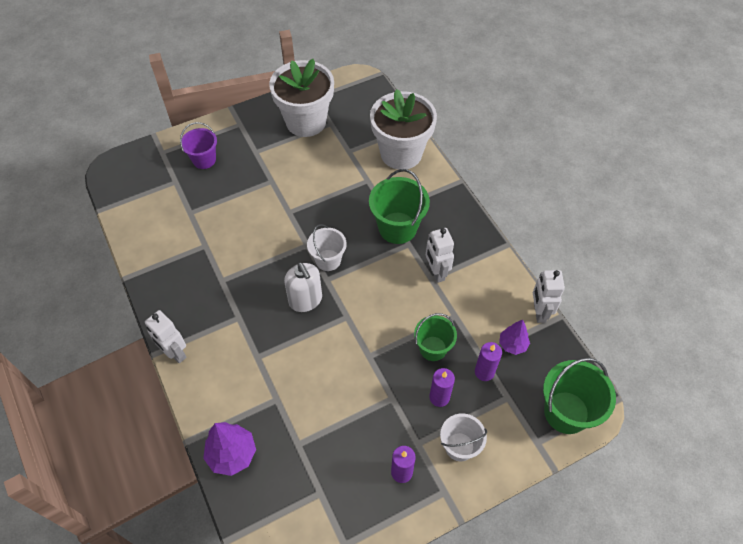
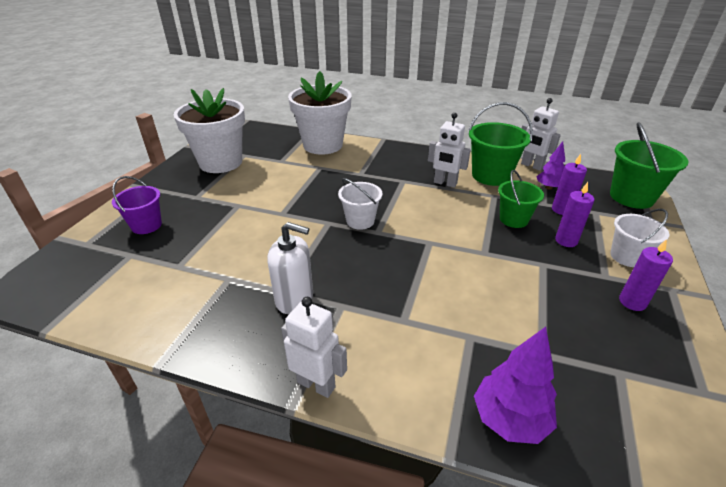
camera: 45 degrees left, 20 degrees down
white robot [145,310,186,363] -> white robot turned 150 degrees counterclockwise [281,297,347,398]
white soap dispenser [284,262,322,312] -> white soap dispenser moved to [267,222,313,314]
green bucket [369,169,430,244] -> green bucket moved to [468,102,533,186]

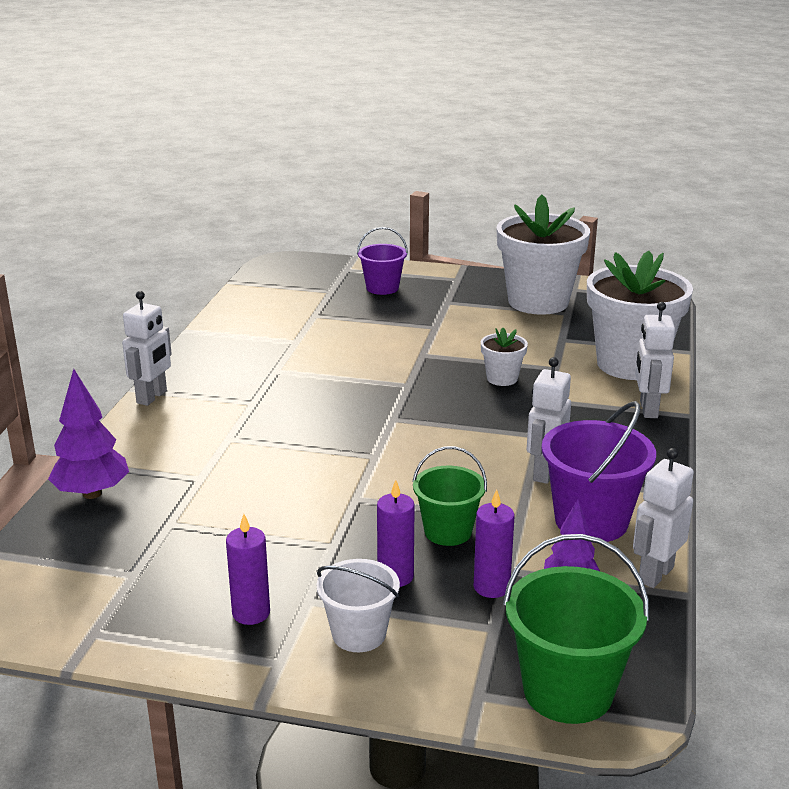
camera: 85 degrees right, 10 degrees down
white soap dispenser [267,222,313,314] -> none
white bucket [338,178,382,230] -> none
green bucket [468,102,533,186] -> purple bucket [541,401,656,543]
none -> white flower pot [481,328,528,386]
none -> white robot [635,302,675,418]

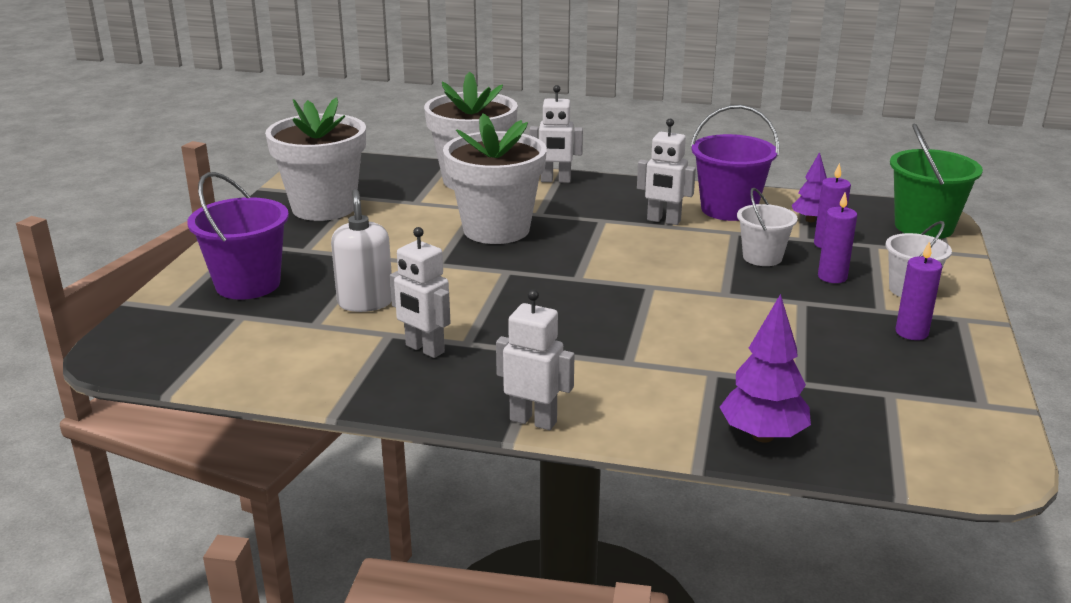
camera: 90 degrees left, 0 degrees up
purple bucket [357,227,408,295] -> purple bucket [187,172,289,300], size x1.55
green bucket [412,446,487,546] -> white bucket [737,188,798,266]
white flower pot [481,328,528,386] -> white flower pot [443,113,547,244], size x2.23
white robot [633,448,694,588] -> white robot moved to [390,227,451,358]
none -> white soap dispenser [331,189,392,312]

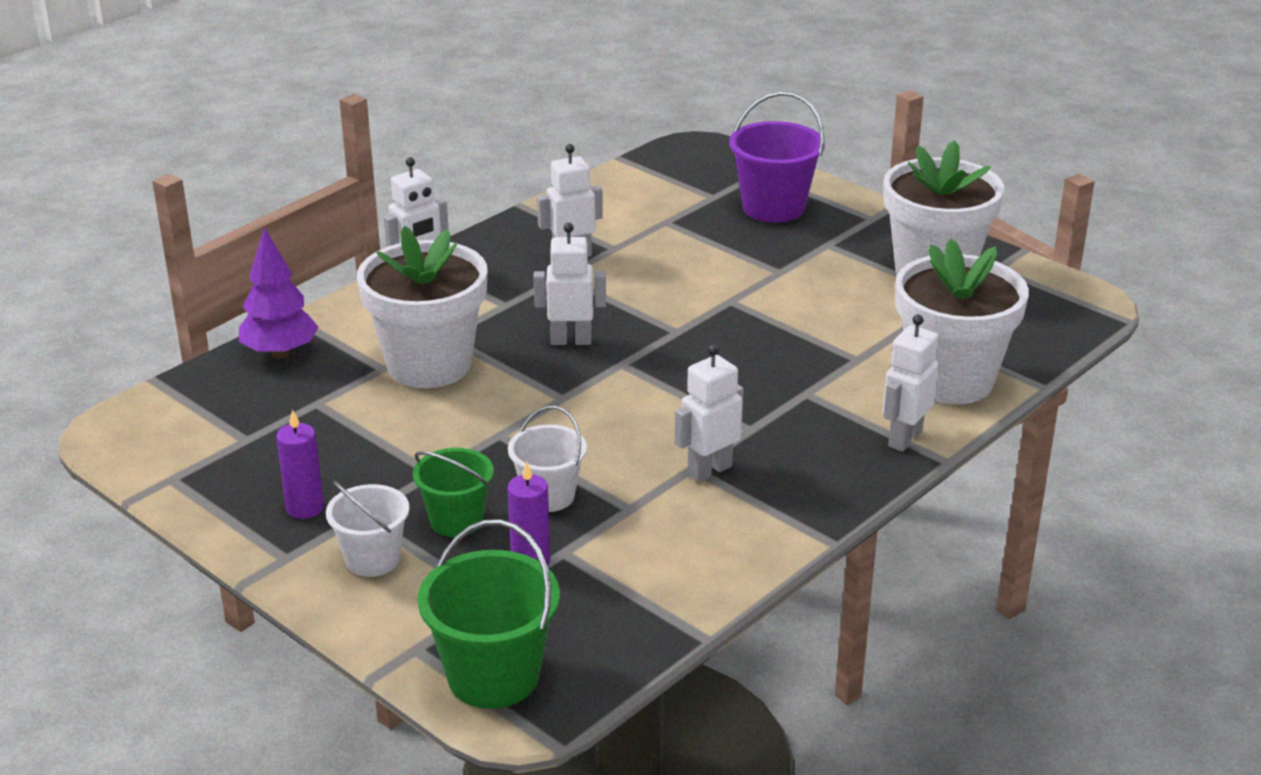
camera: 120 degrees right, 5 degrees up
white soap dispenser [331,189,392,312] -> none
white flower pot [443,113,547,244] -> white flower pot moved to [357,226,488,389]
purple bucket [690,105,779,221] -> none
purple tree [792,152,827,222] -> none
purple candle [818,193,857,283] -> green bucket [413,448,494,537]
none -> white robot [533,223,606,345]

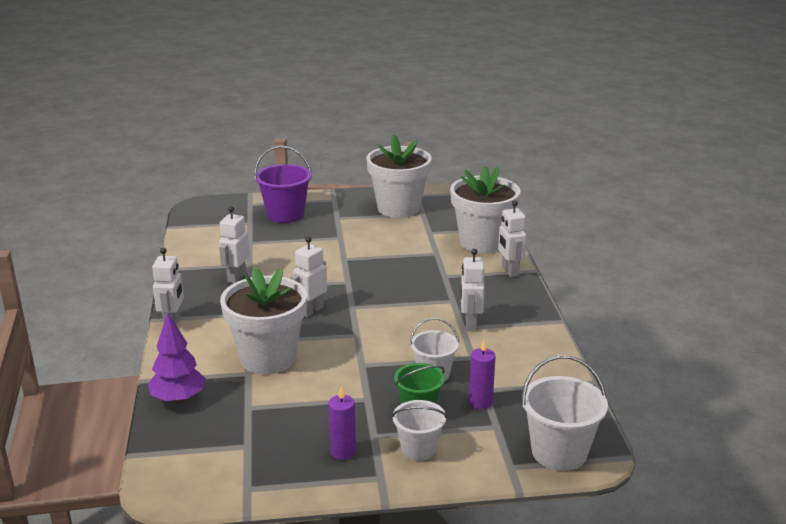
camera: 50 degrees left, 5 degrees down
green bucket [417,519,560,709] -> white bucket [522,355,608,471]

